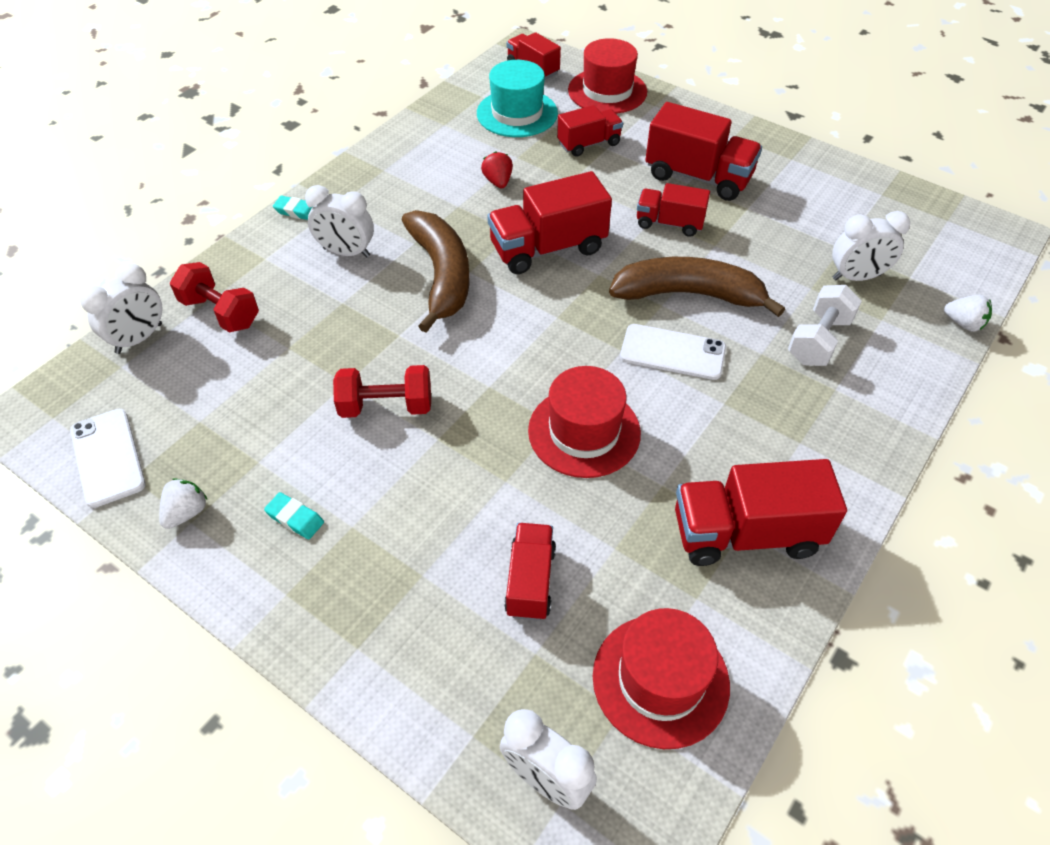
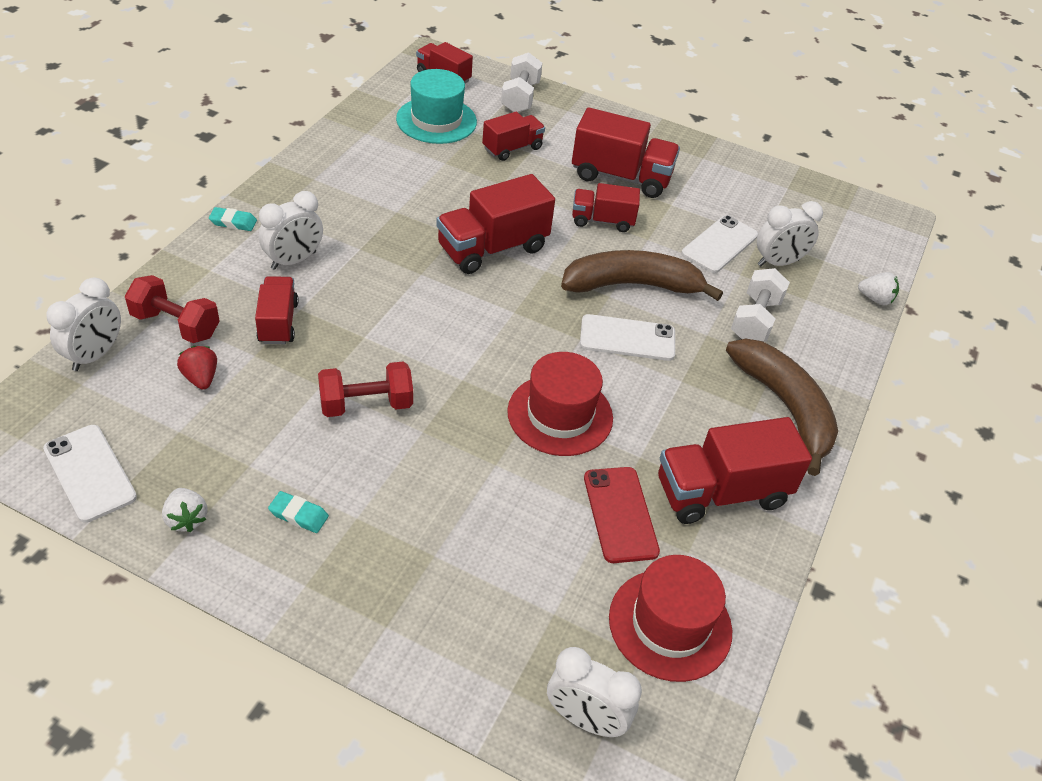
camera: 15 degrees left, 5 degrees down
white strawberry [159,478,208,529] -> white strawberry turned 135 degrees clockwise [162,488,208,532]
white clock [305,185,374,257] -> white clock turned 45 degrees counterclockwise [259,191,323,270]
brown banana [402,210,470,333] -> brown banana moved to [726,338,838,476]
red strawberry [481,151,513,189] -> red strawberry moved to [177,346,217,390]
red truck [504,523,556,621] -> red truck moved to [255,276,298,344]
red hat [568,38,647,114] -> white dumbbell [501,52,542,112]
none -> red phone [584,467,660,563]
none -> white phone [681,215,758,273]

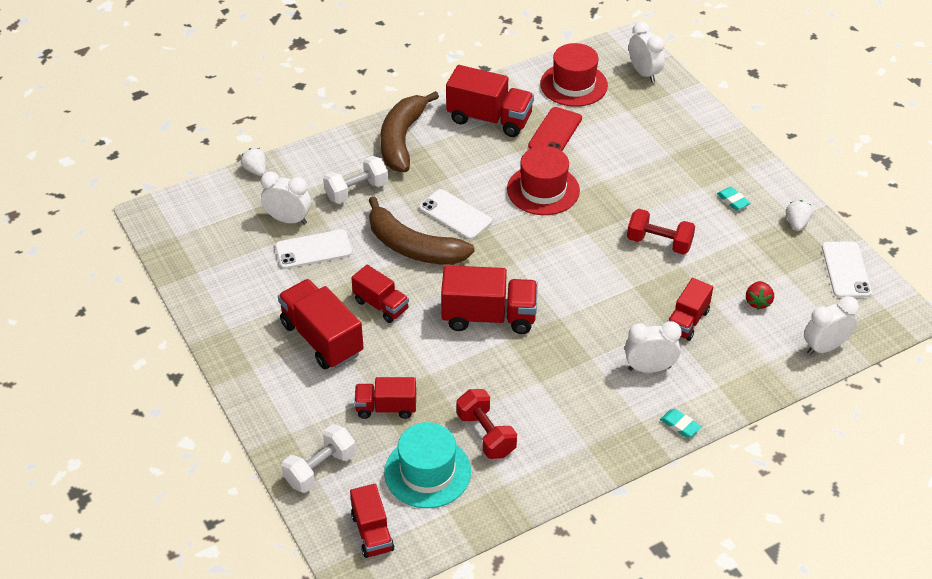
camera: 140 degrees left, 0 degrees up
red dumbbell [125,275,219,343] -> red dumbbell moved to [456,389,517,459]

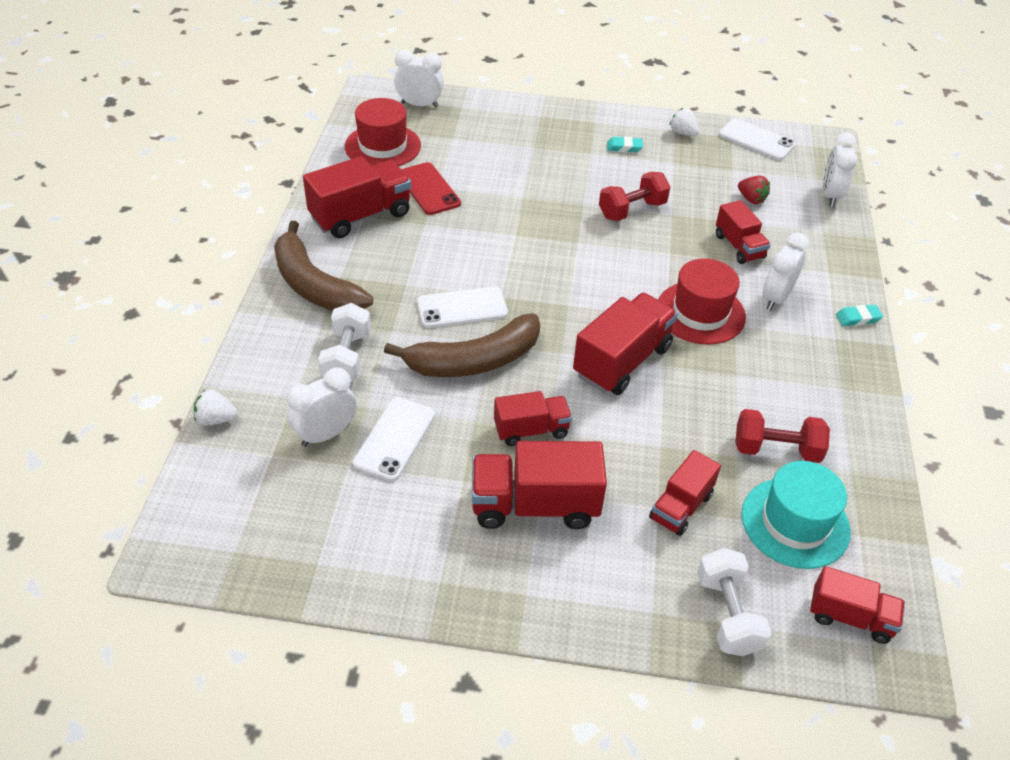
camera: 55 degrees left, 0 degrees up
red hat [507,146,580,215] -> red hat moved to [658,258,746,345]

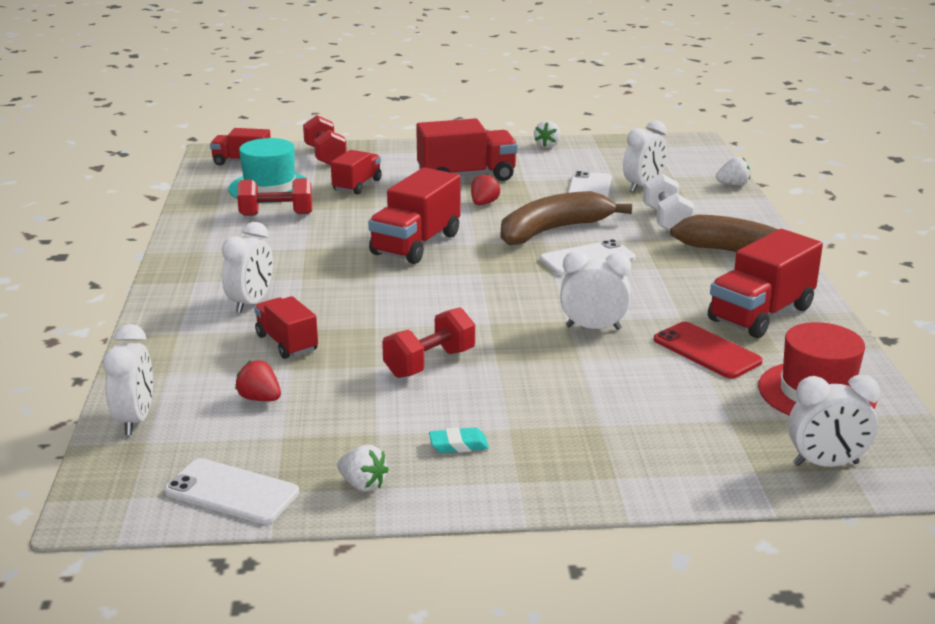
camera: 170 degrees right, 20 degrees down
red truck [494,391,572,446] -> red strawberry [471,174,500,205]
red hat [658,258,746,345] -> none
white dumbbell [697,548,771,656] -> red dumbbell [303,115,347,165]
turquoise eraser [836,305,883,326] -> none
none -> white strawberry [534,121,561,148]
none -> white clock [560,250,631,330]

